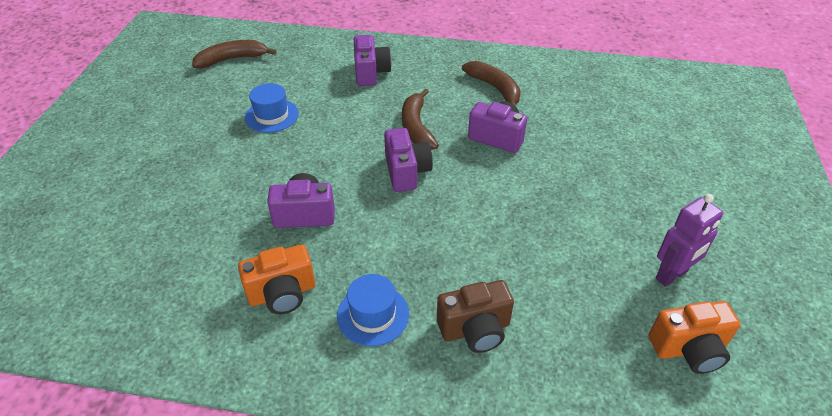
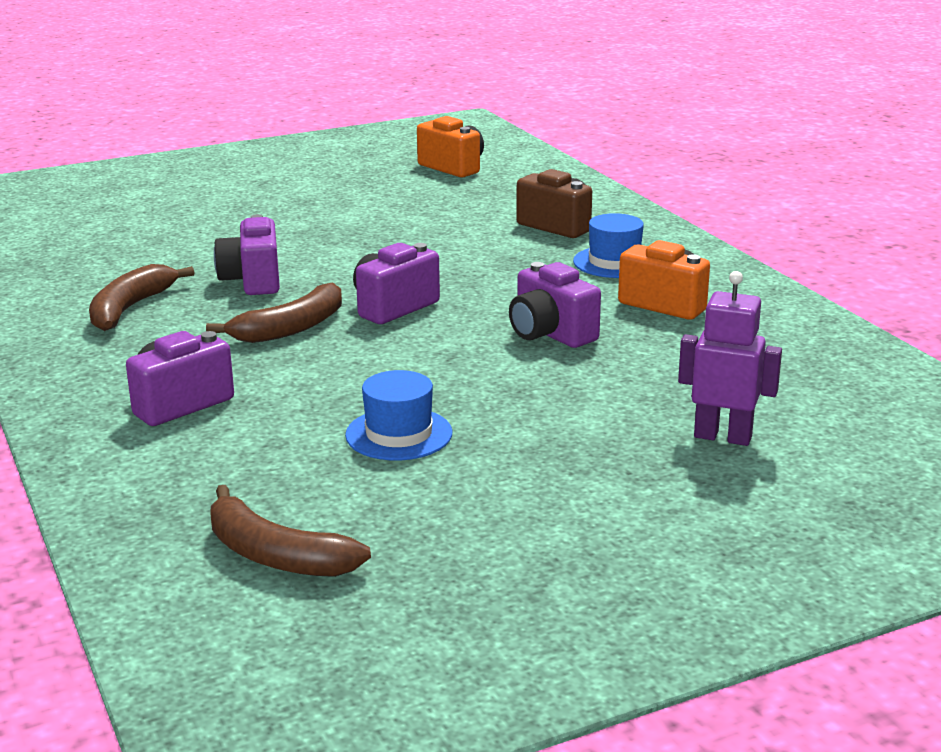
camera: 125 degrees left, 20 degrees down
purple robot [655,194,723,287] -> purple robot moved to [678,271,782,446]

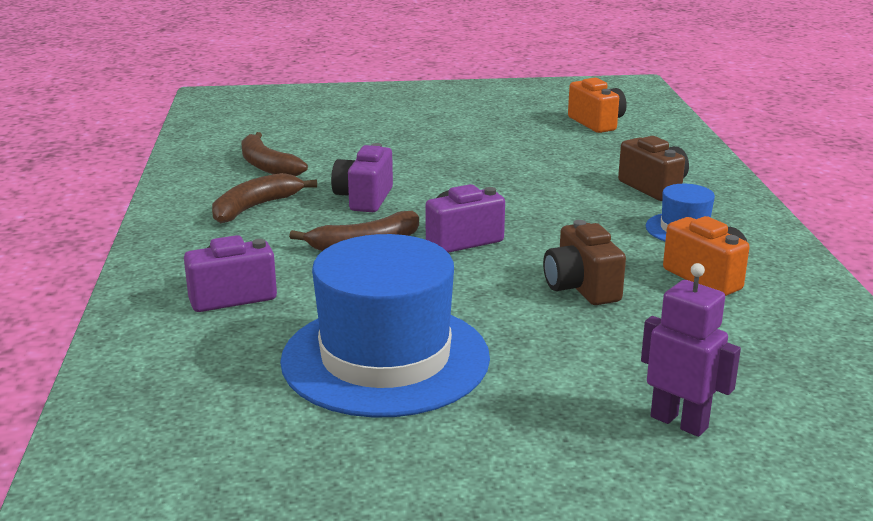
camera: 20 degrees right, 0 degrees up
brown banana [211,485,371,577] -> brown banana moved to [241,132,308,176]
blue hat [345,370,452,460] -> blue hat [280,234,490,418], size x2.14
purple camera [509,262,601,348] -> brown camera [543,220,626,305]

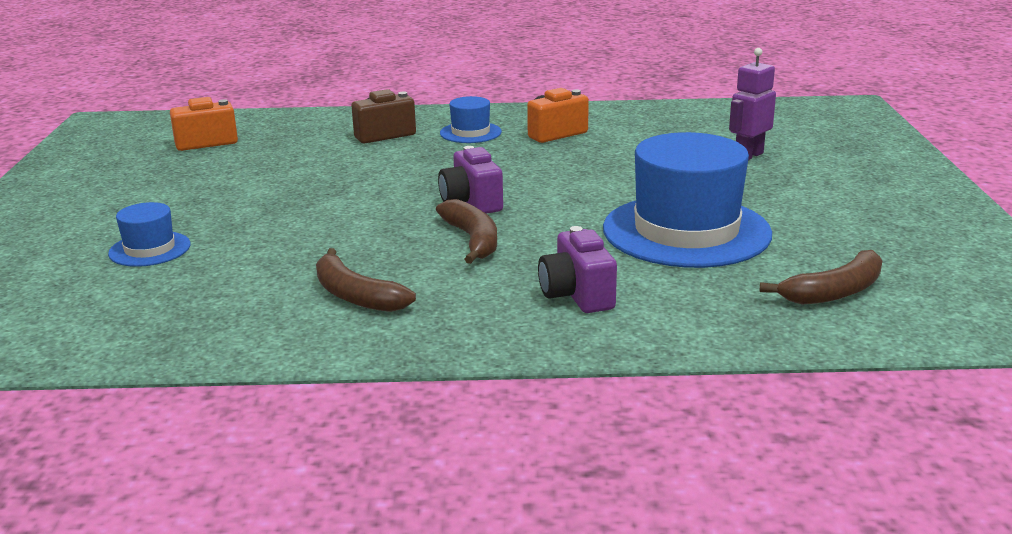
camera: 85 degrees left, 0 degrees up
brown banana [241,132,308,176] -> brown banana moved to [760,250,882,304]
purple camera [331,143,393,212] -> none
brown camera [543,220,626,305] -> none
none -> blue hat [108,202,191,267]

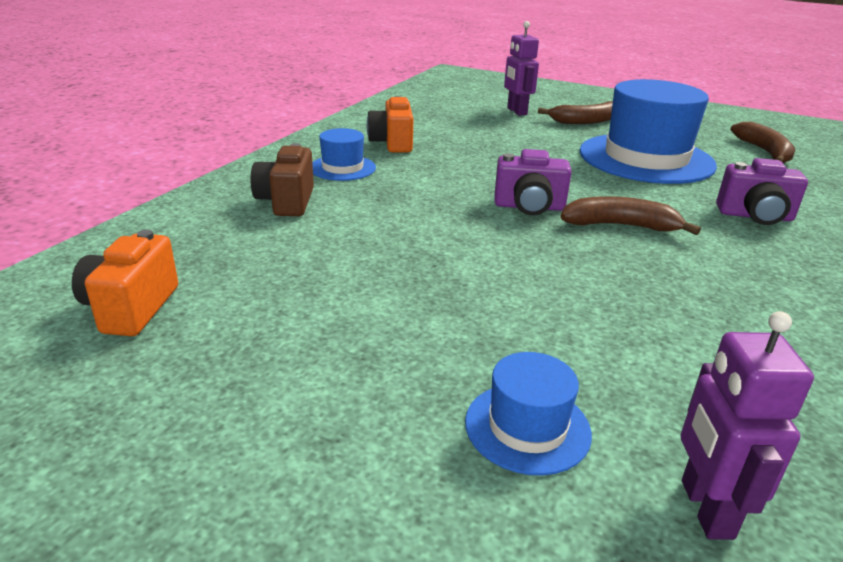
camera: 65 degrees left, 5 degrees up
brown banana [316,248,416,312] -> brown banana moved to [538,101,613,124]
none -> purple robot [681,311,814,540]

